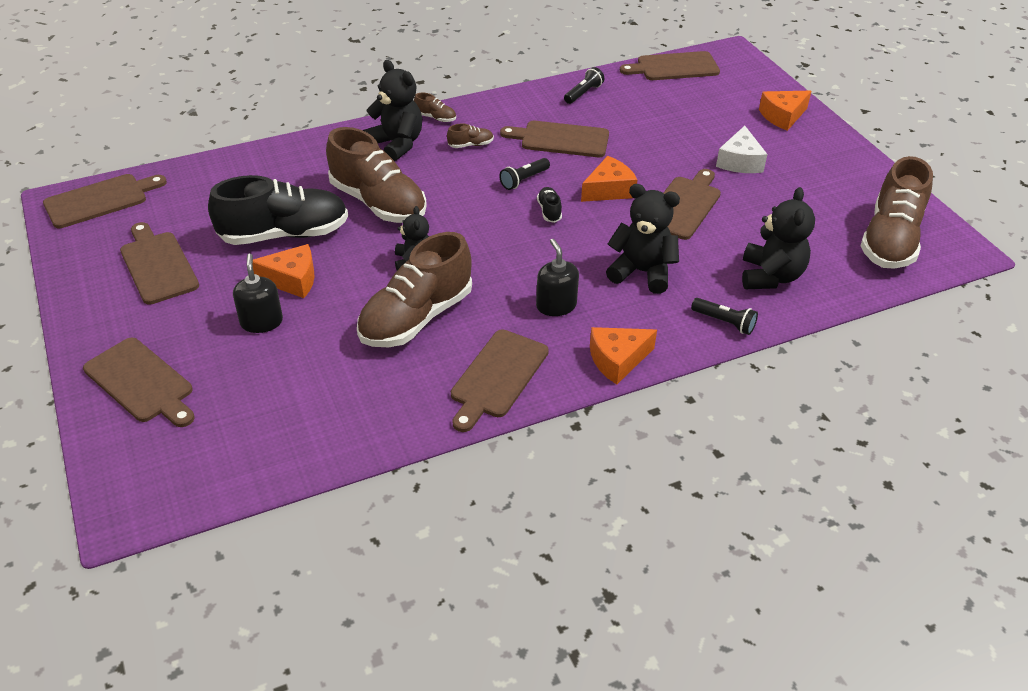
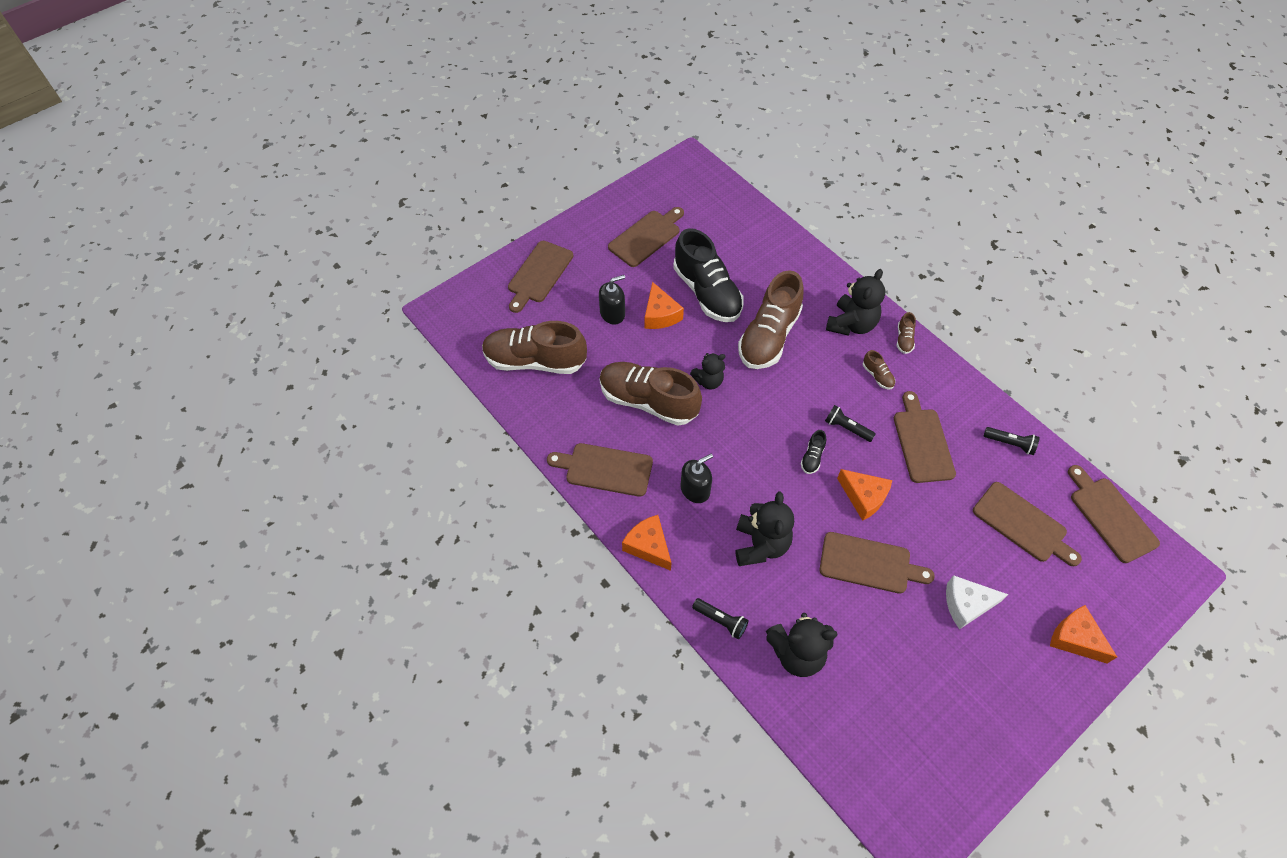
camera: 75 degrees right, 15 degrees up
brown cutting board [43,174,167,228] -> brown cutting board moved to [973,482,1082,566]
black shoe [537,187,562,223] -> black shoe turned 135 degrees clockwise [801,430,826,474]
black flashlight [691,298,758,335] -> black flashlight turned 75 degrees counterclockwise [692,598,749,639]
brown shoe [860,156,933,269] -> brown shoe moved to [482,321,587,374]

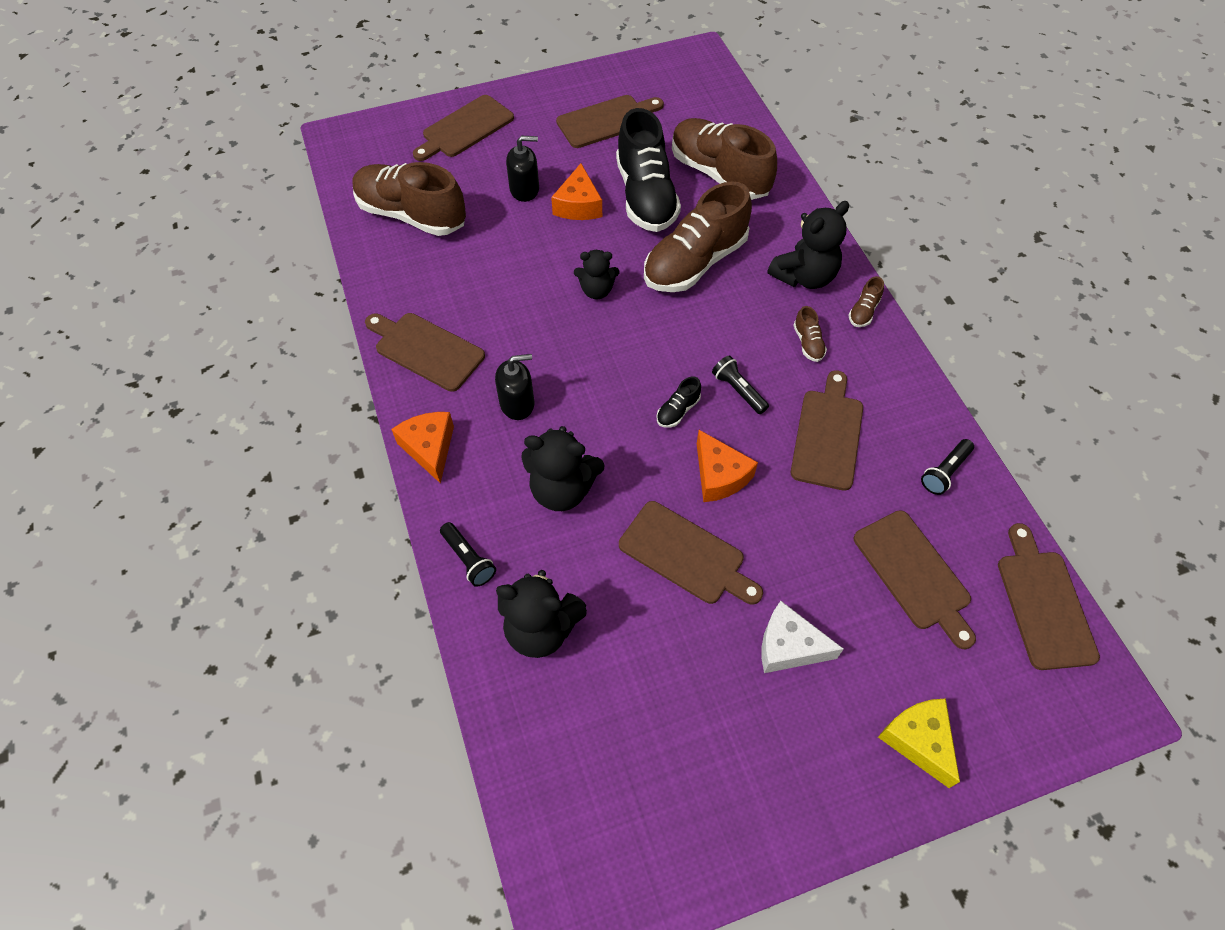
camera: 20 degrees right, 0 degrees up
brown shoe [600,362,702,426] -> brown shoe moved to [672,118,777,200]
black teddy bear [736,491,794,566] -> black teddy bear turned 75 degrees clockwise [521,426,605,511]
black flashlight [984,427,1040,455] -> black flashlight turned 90 degrees clockwise [921,439,974,495]
orange cheese [1050,605,1117,663] -> yellow cheese [878,698,960,788]

